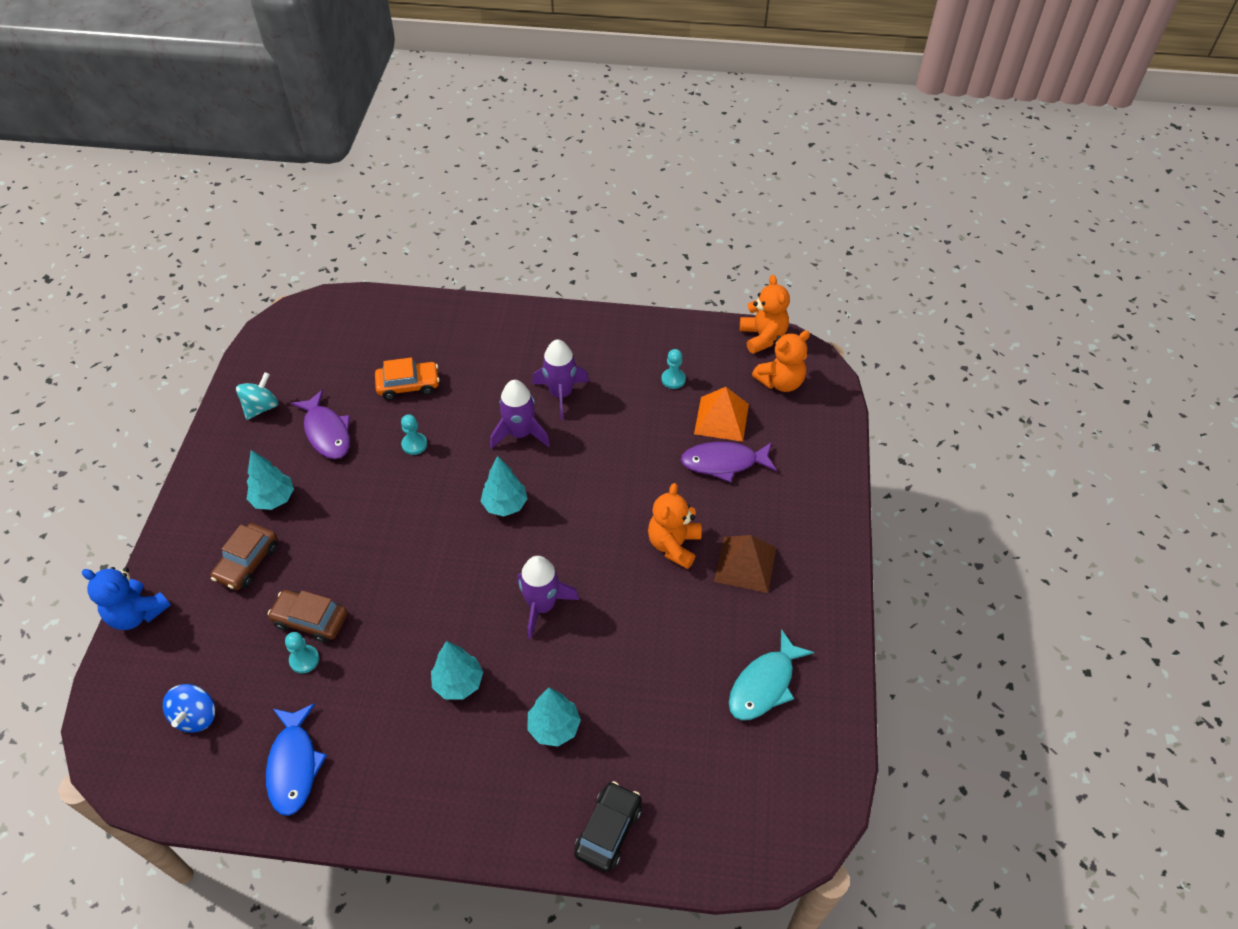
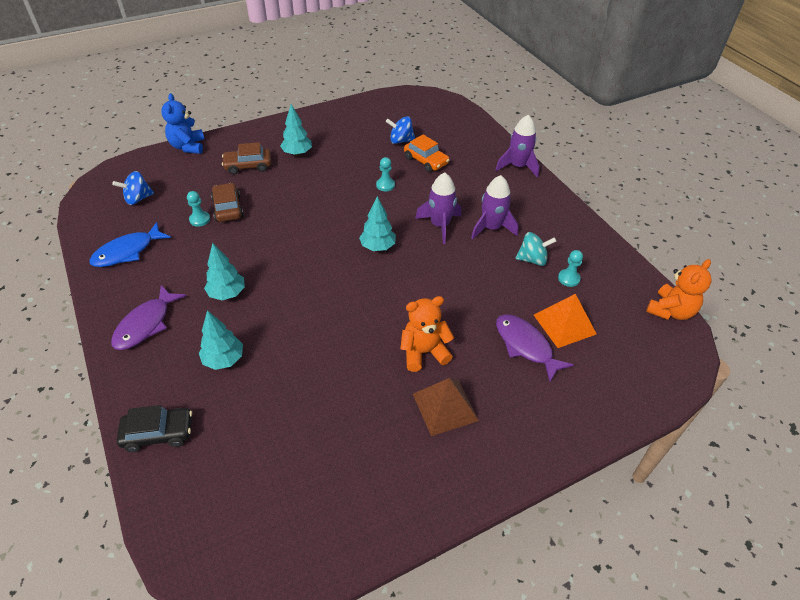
camera: 55 degrees right, 5 degrees down
turquoise spinning top [236,372,278,420] -> turquoise spinning top moved to [515,232,556,266]
purple fish [291,390,350,459] -> purple fish moved to [111,285,186,350]
purple rocket [517,556,579,639] -> purple rocket moved to [495,115,539,178]
turquoise fish [729,629,814,720] -> none
orange teddy bear [752,330,810,392] -> none
none -> blue spinning top [386,116,415,144]

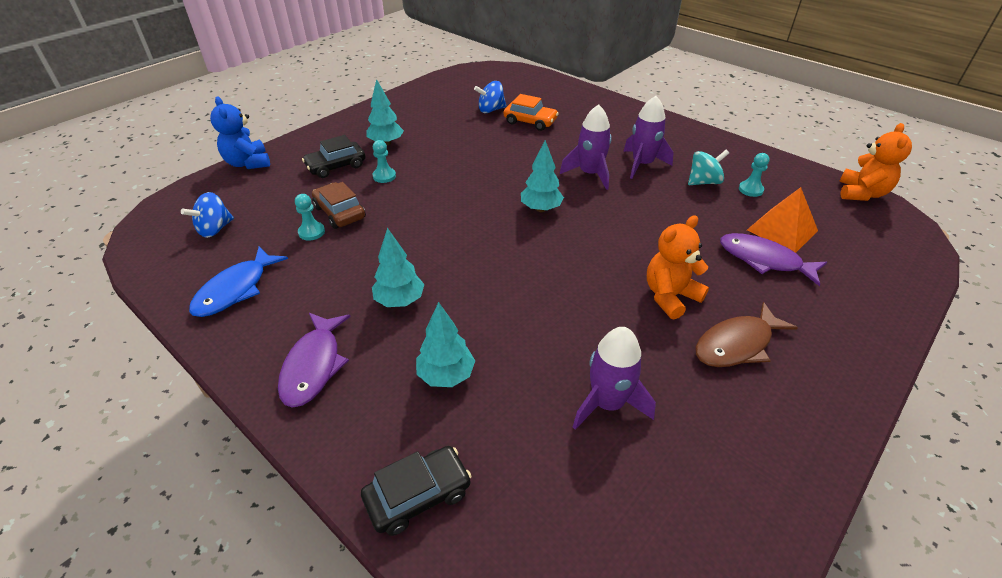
camera: 20 degrees left, 5 degrees down
brown car [222,142,271,174] -> black car [302,135,365,178]
turquoise pawn [376,157,395,191] -> turquoise pawn moved to [373,140,396,183]
brown pyramid [413,378,479,436] -> brown fish [696,302,798,367]
purple rocket [495,115,539,178] -> purple rocket moved to [573,327,656,430]

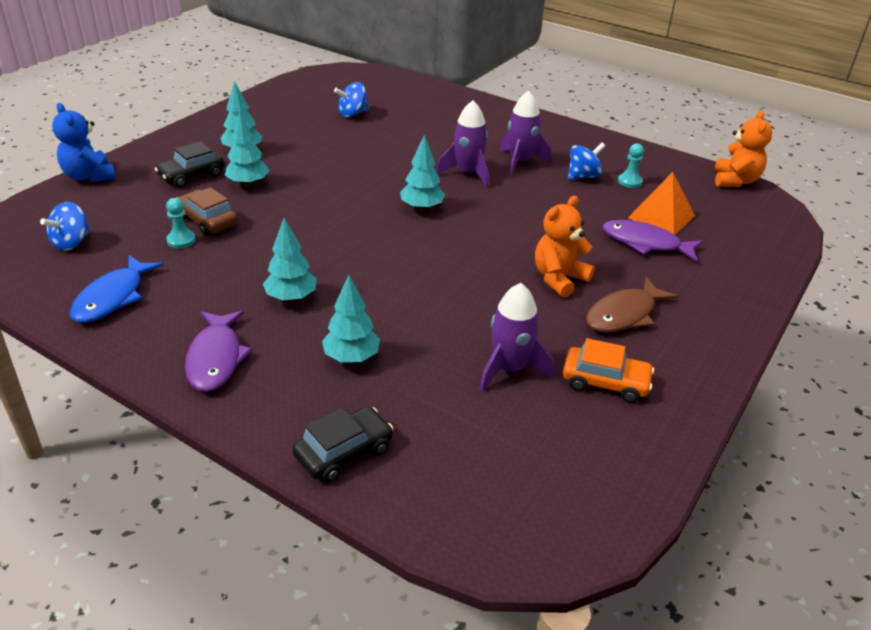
camera: 10 degrees left, 5 degrees down
turquoise pawn [373,140,396,183] -> turquoise tree [225,111,269,187]
orange car [504,94,559,131] -> orange car moved to [563,338,654,403]
turquoise spinning top [688,150,729,185] -> blue spinning top [568,142,606,180]

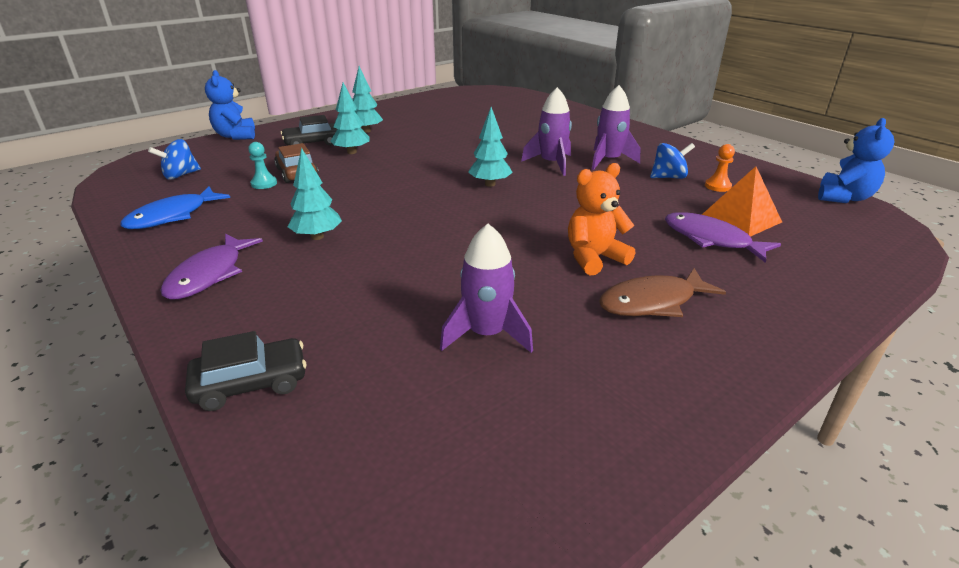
camera: 20 degrees right, 5 degrees down
turquoise tree [322,275,380,362] -> none
blue spinning top [334,82,369,117] -> none
orange car [563,338,654,403] -> none
turquoise pawn [618,144,644,188] -> orange pawn [705,144,735,192]
orange teddy bear [714,110,772,187] -> blue teddy bear [818,118,895,203]

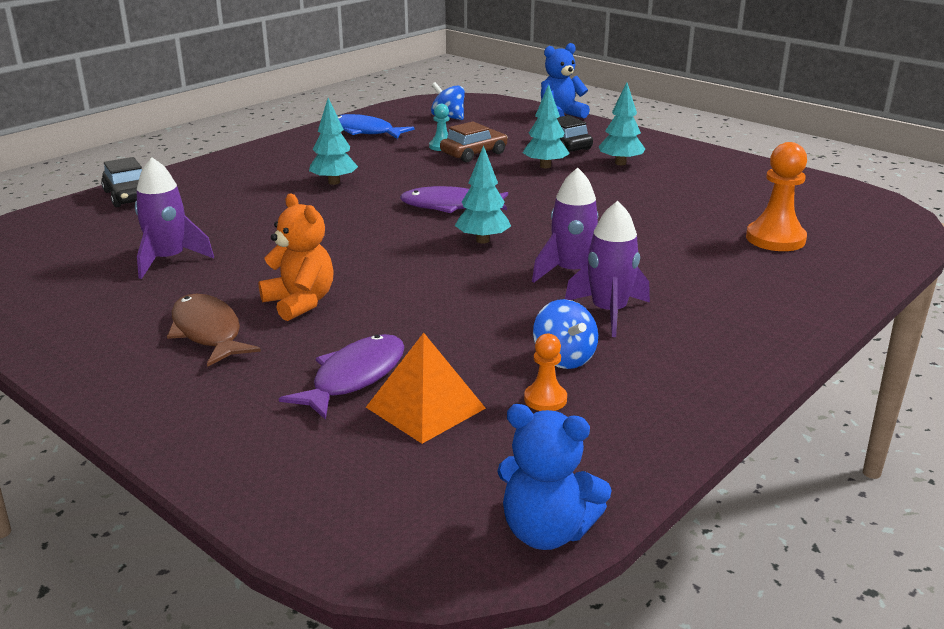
camera: 80 degrees right, 5 degrees down
purple fish [160,234,263,300] -> purple fish moved to [400,186,508,213]
none -> orange pawn [746,142,807,251]

